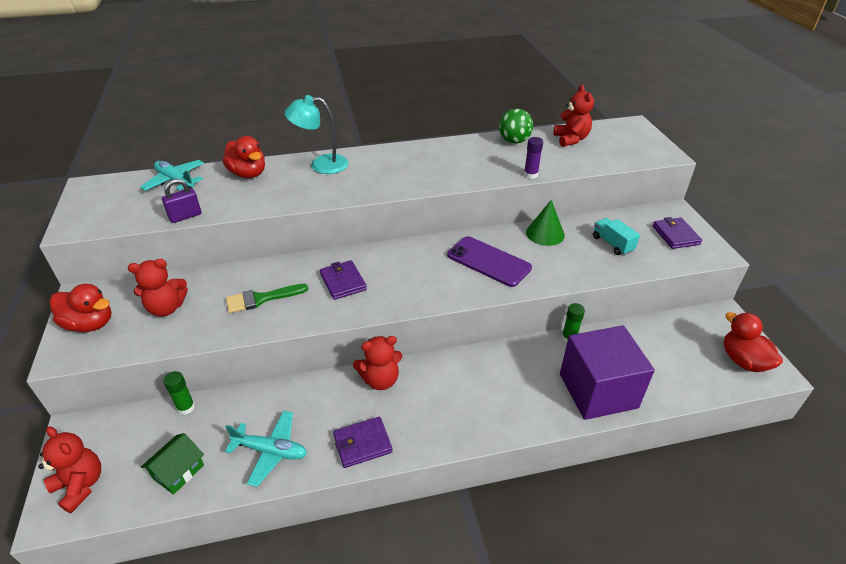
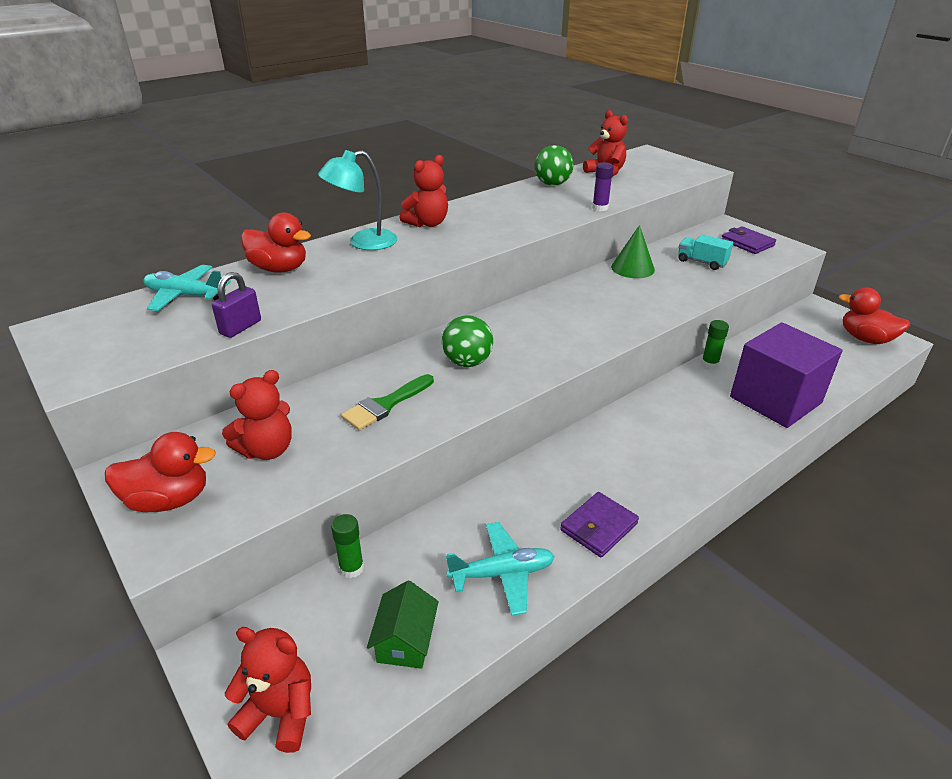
camera: 25 degrees left, 5 degrees down
purple wallet [320,260,367,300] -> green ball [442,315,493,367]
red teddy bear [353,336,402,390] -> red teddy bear moved to [400,155,448,227]
purple phone [447,236,532,287] -> none

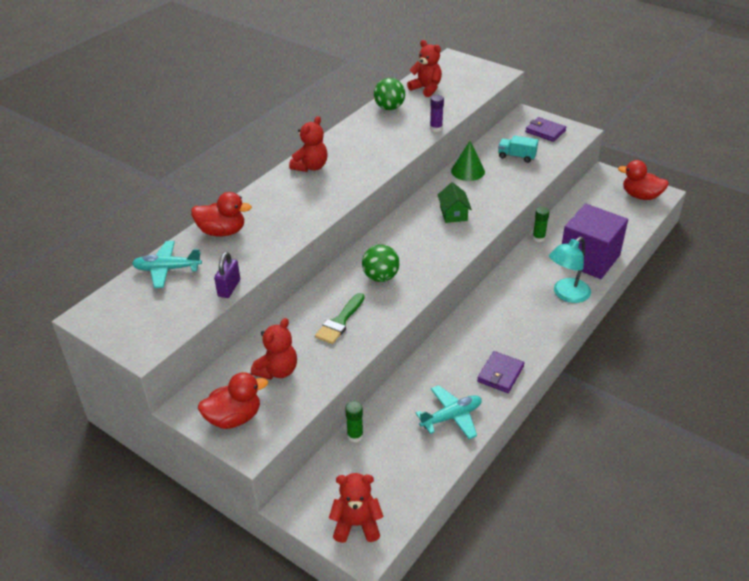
camera: 15 degrees left, 5 degrees up
turquoise lamp [318,150,397,250] -> turquoise lamp moved to [549,237,591,303]
green house [367,581,439,669] -> green house moved to [438,182,472,223]

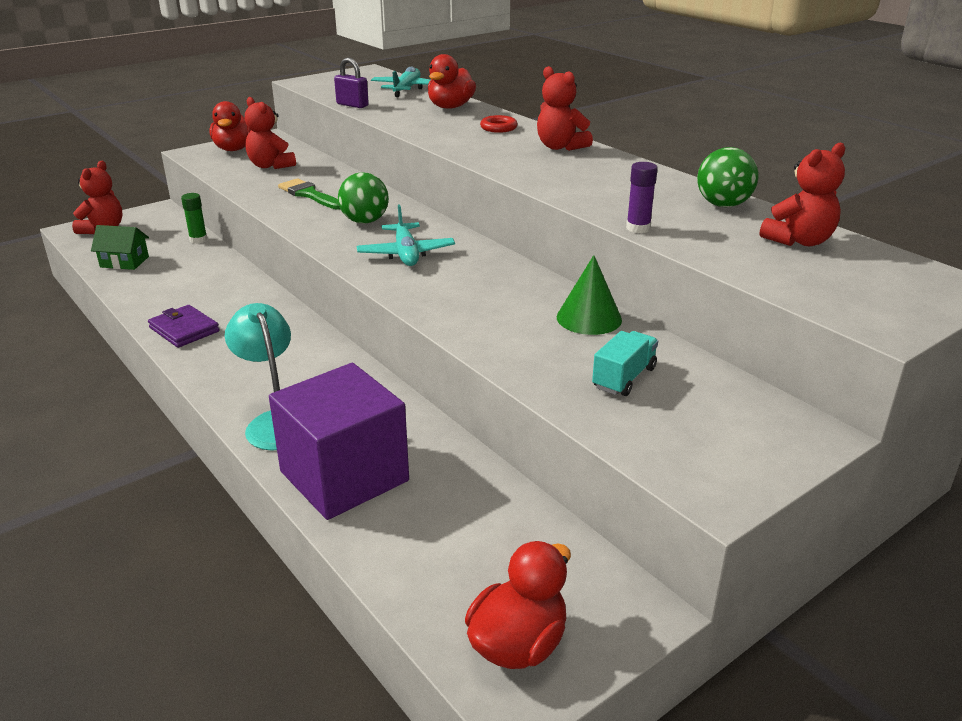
camera: 105 degrees right, 10 degrees down
turquoise plane [416,385,482,439] -> turquoise plane moved to [357,204,455,266]
green house [438,182,472,223] -> green house moved to [91,225,149,270]
purple wallet [525,117,566,142] -> none
green glue stick [532,207,550,242] -> none
none -> red ring [480,115,517,133]

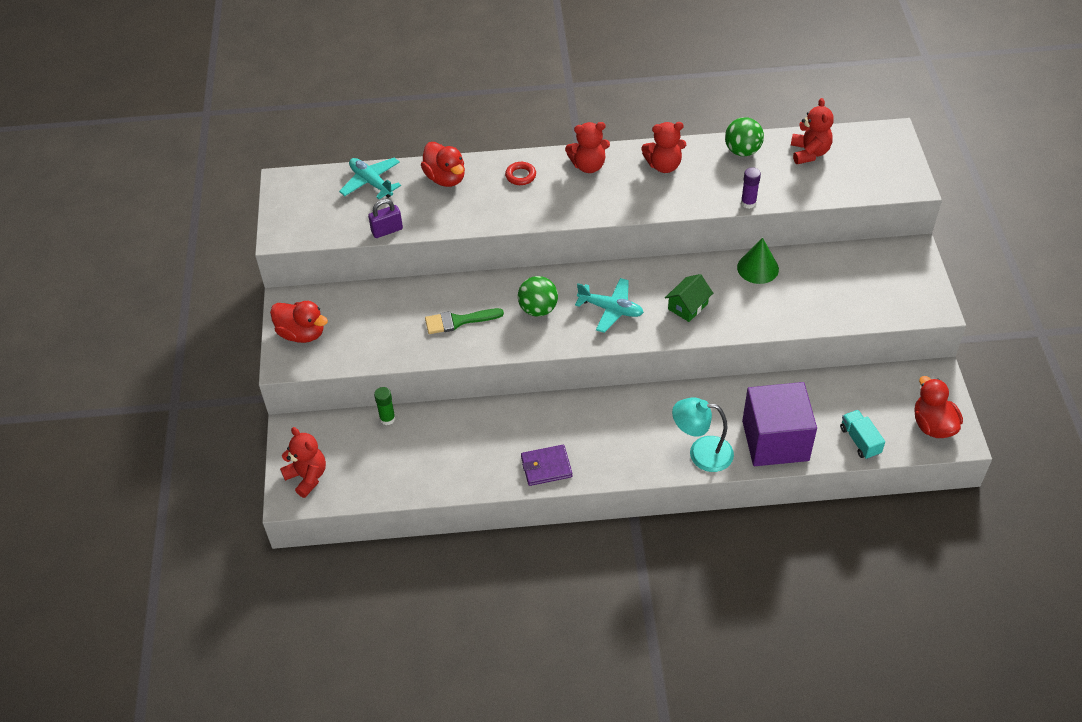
camera: 55 degrees left, 20 degrees up
green house [91,225,149,270] -> green house moved to [665,274,713,322]
red teddy bear [245,97,296,169] -> red teddy bear moved to [641,122,686,173]
turquoise truck [592,331,658,396] -> turquoise truck moved to [840,410,885,459]

